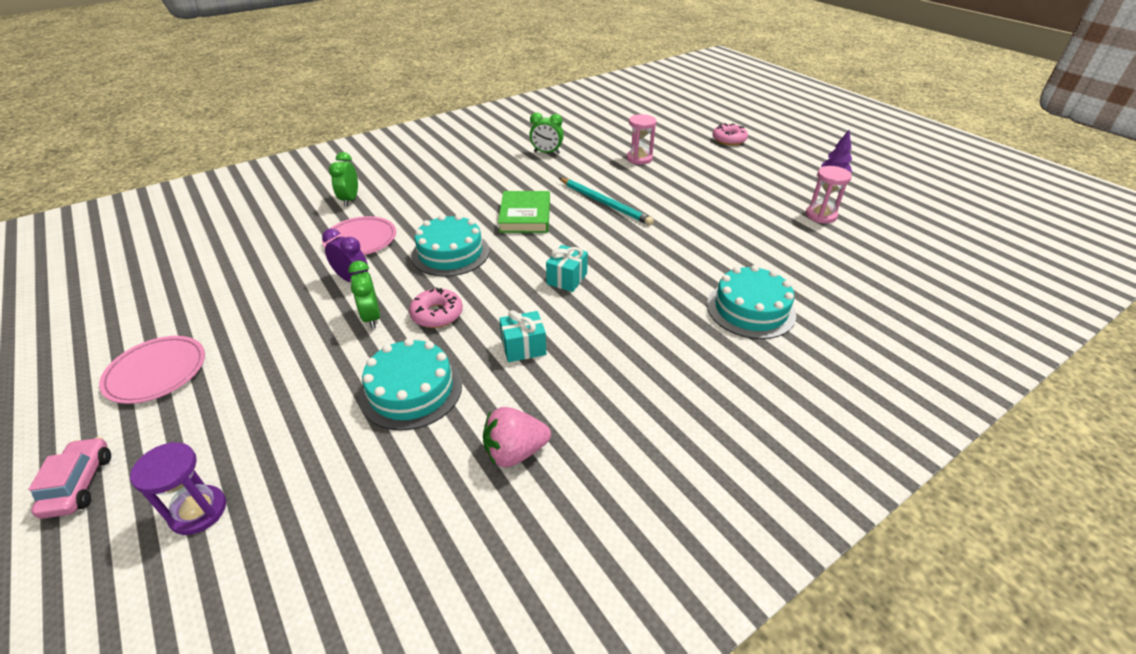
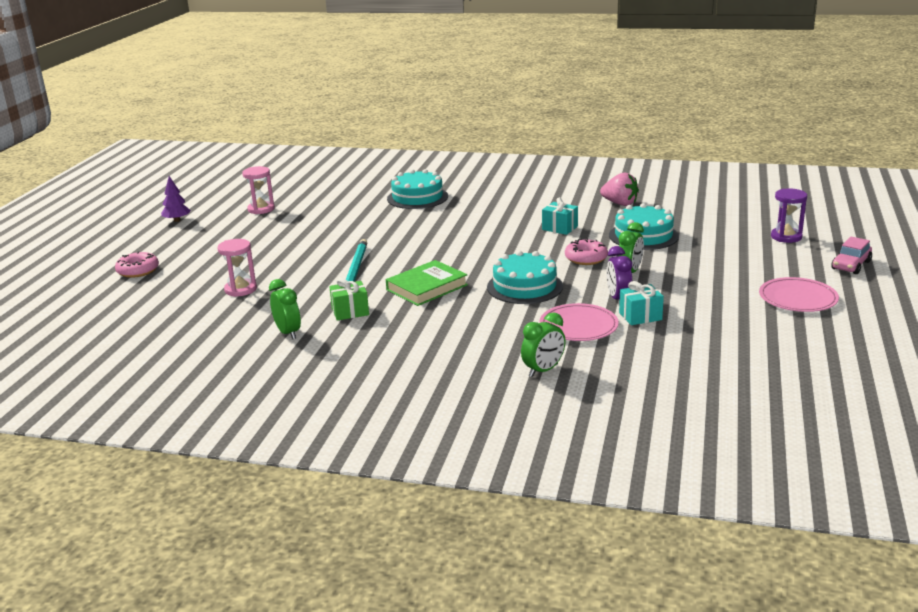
camera: 130 degrees left, 15 degrees down
turquoise gift [546,245,588,292] -> turquoise gift moved to [619,281,664,325]
none -> green gift [329,278,369,321]

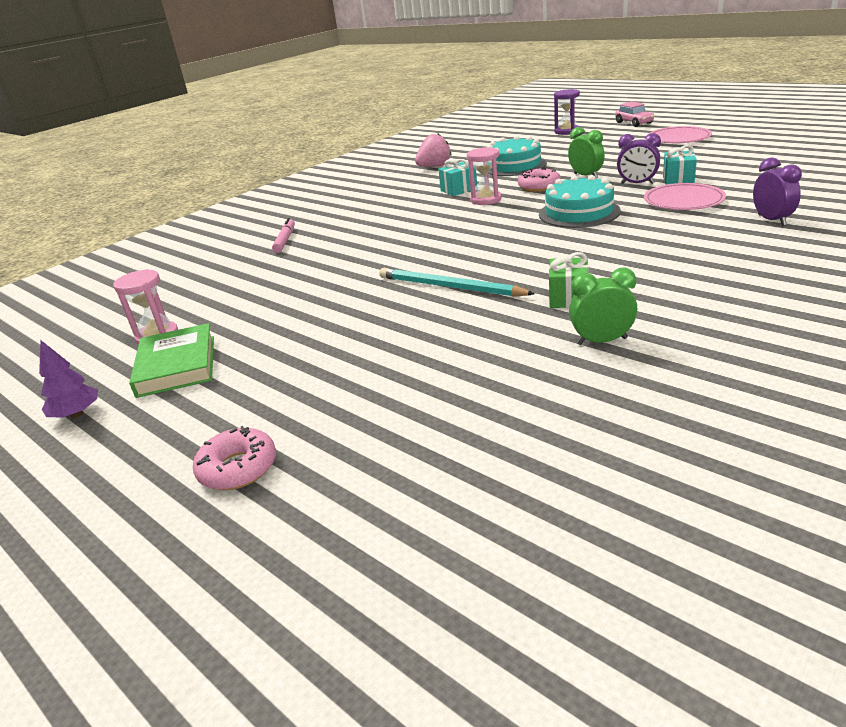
camera: 60 degrees left, 5 degrees up
pink hourglass [217,239,257,297] -> pink hourglass moved to [467,147,502,205]
green book [386,260,468,306] -> green book moved to [129,323,214,398]
turquoise cake [387,169,448,209] -> pink marker [272,218,295,253]
green clock [521,312,566,377] -> purple clock [753,157,802,226]

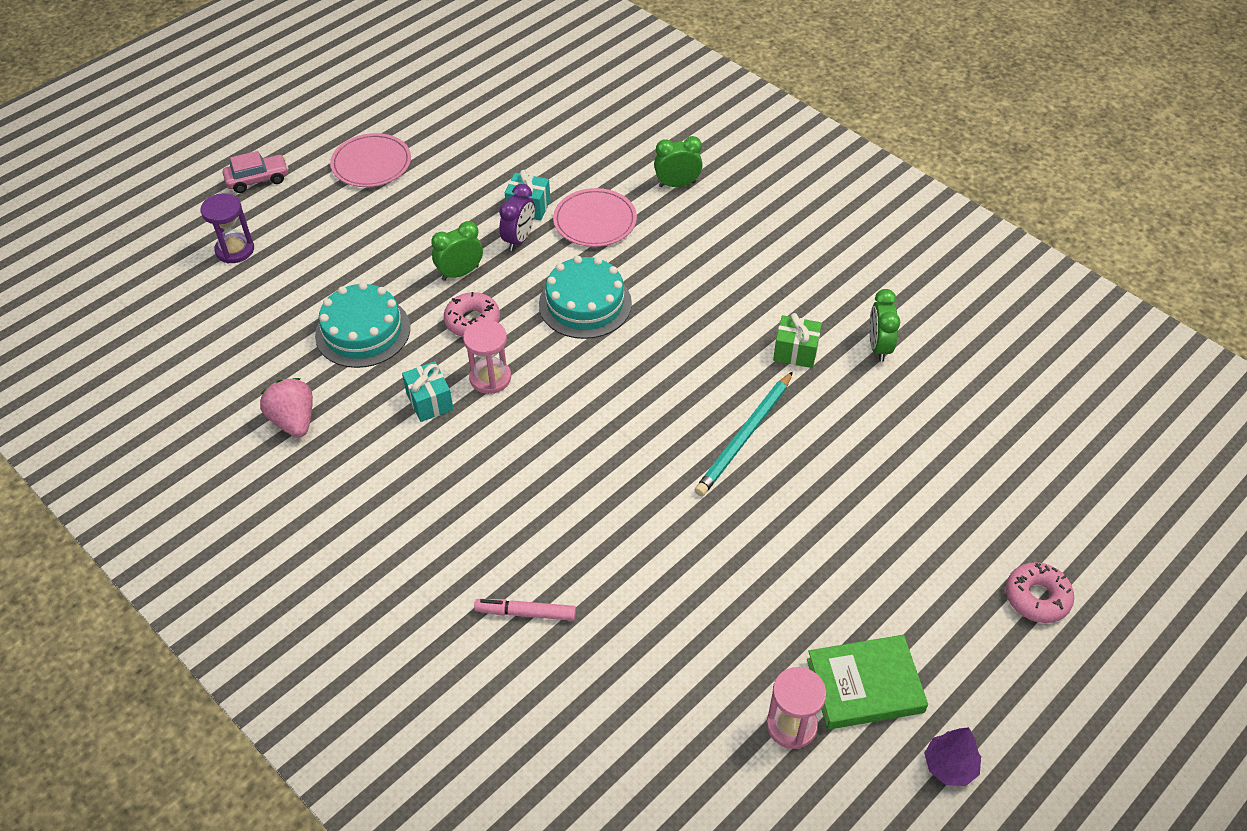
camera: 90 degrees left, 20 degrees up
purple clock [753,157,802,226] -> green clock [654,136,703,187]

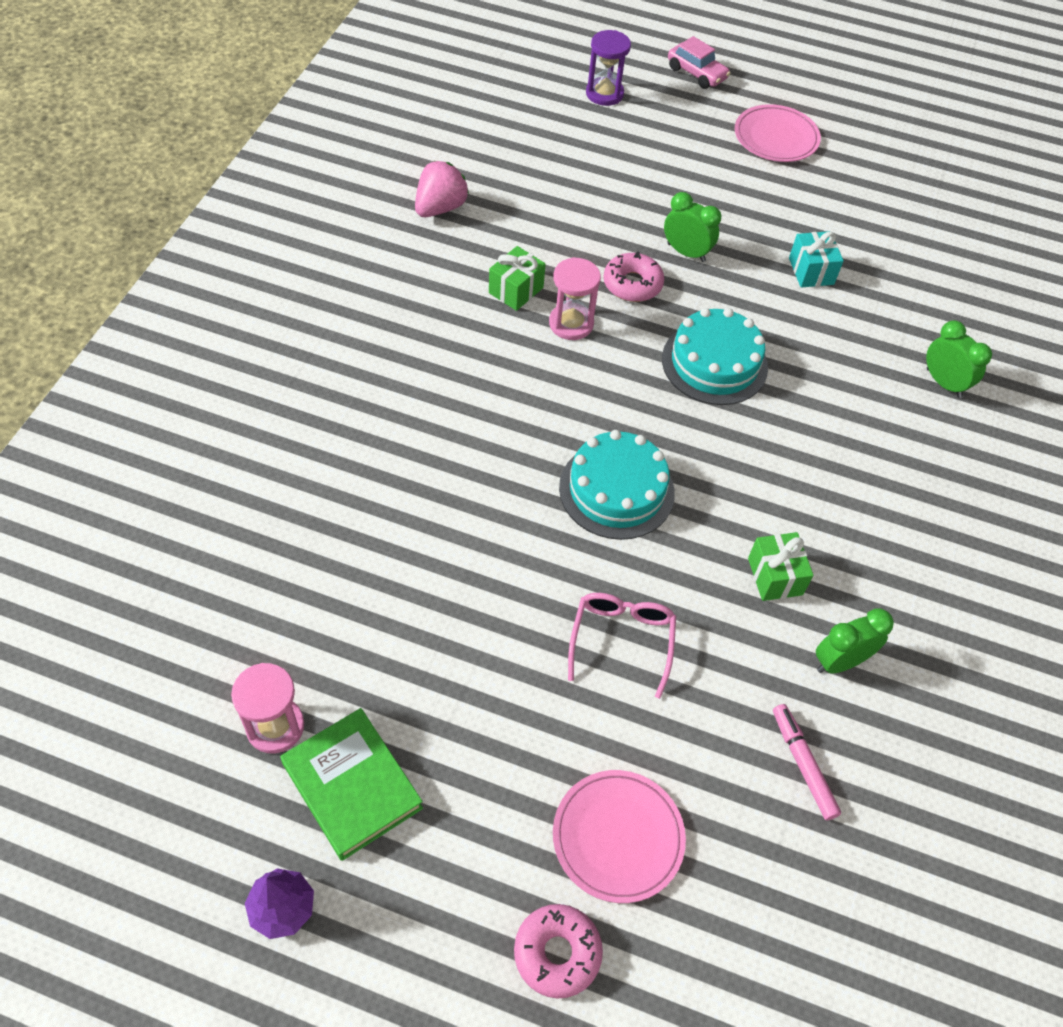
camera: 60 degrees right, 5 degrees up
turquoise cake [315,282,410,368] -> turquoise cake moved to [559,430,675,540]
turquoise gift [402,361,454,422] -> green gift [489,246,546,311]
pink marker [474,599,576,621] -> pink marker moved to [773,704,841,820]
purple clock [499,183,535,251] -> none
pink plate [553,188,637,247] -> pink plate moved to [553,770,686,903]
turquoise pencil [695,371,793,496] -> none
none -> pink glasses [568,593,676,699]

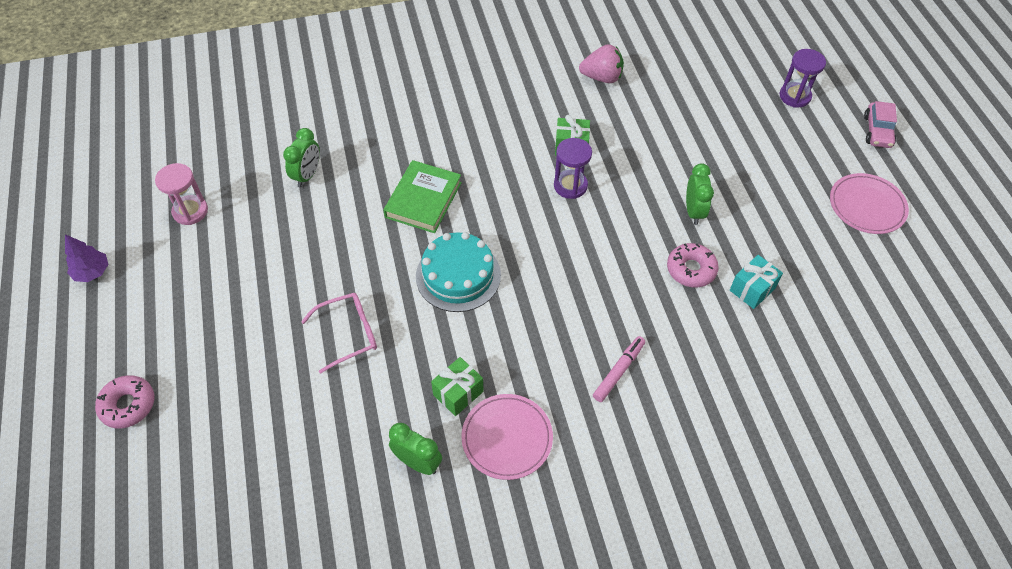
camera: 60 degrees right, 0 degrees up
green book [280,708,423,861] -> green book moved to [383,160,462,233]
pink hourglass [549,257,601,340] -> purple hourglass [554,138,592,199]
pink plate [553,770,686,903] -> pink plate moved to [461,394,553,480]
pink donut [603,251,664,302] -> pink donut moved to [667,243,719,288]
turquoise cake [662,308,768,405] -> none
pink marker [773,704,841,820] -> pink marker moved to [593,336,645,402]
green clock [926,320,992,398] -> green clock moved to [283,128,320,187]

